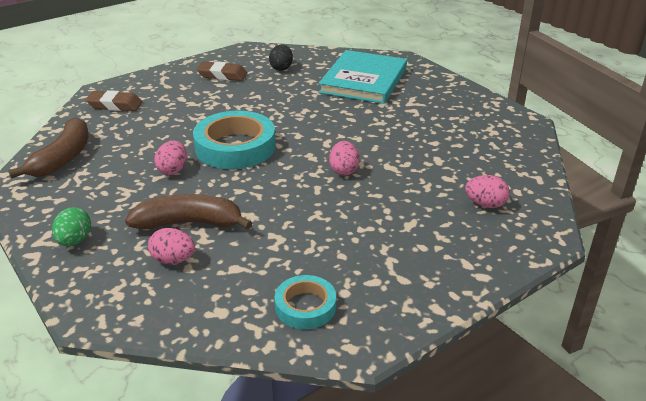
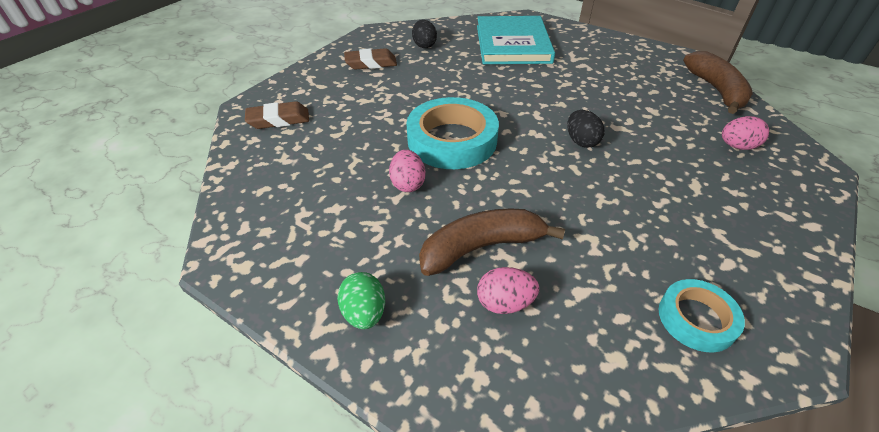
camera: 20 degrees left, 10 degrees up
brown banana [8,117,89,179] -> brown banana moved to [683,51,753,114]
pink egg [329,141,359,176] -> black egg [567,110,605,148]

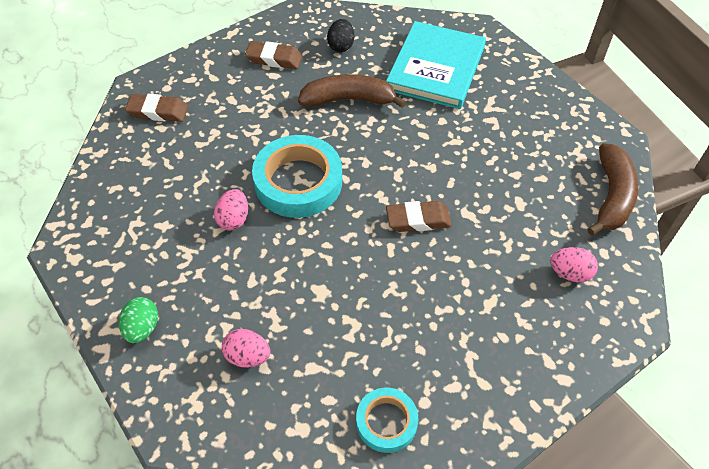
camera: 20 degrees right, 10 degrees up
brown banana [419,208,565,276] -> brown banana moved to [298,74,406,108]
black egg [567,110,605,148] -> brown eraser [386,201,452,232]

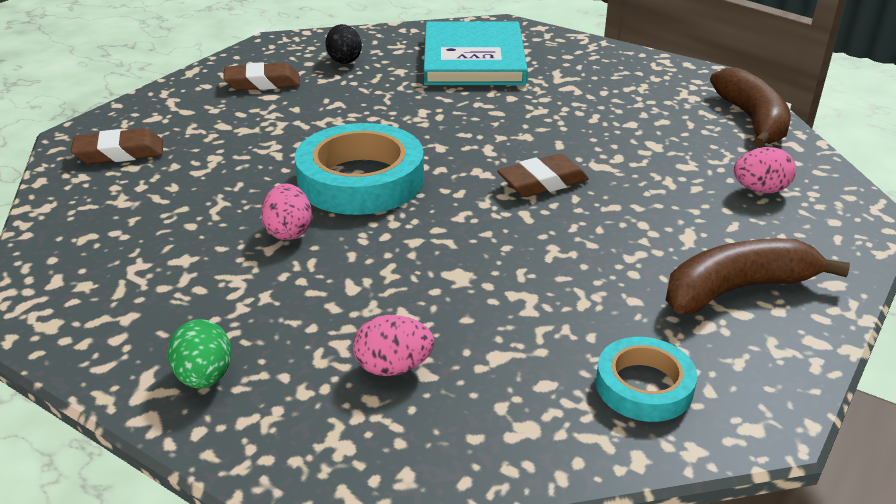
camera: 20 degrees left, 20 degrees down
brown banana [298,74,406,108] -> brown banana moved to [666,238,850,314]

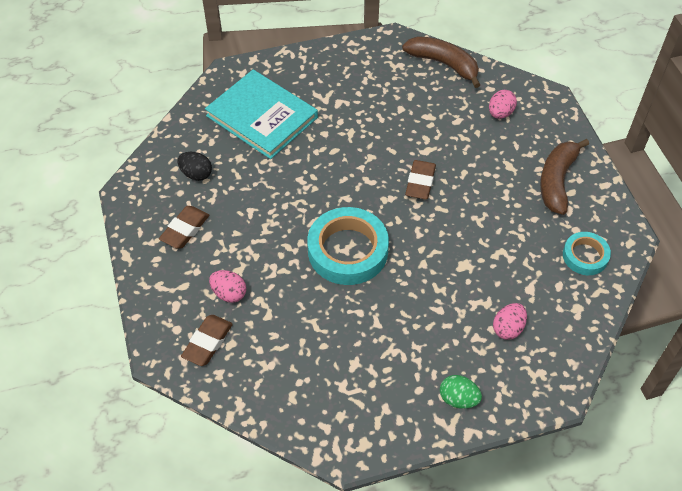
camera: 50 degrees left, 20 degrees up
pink egg [261,184,312,240] -> pink egg moved to [209,270,246,303]

